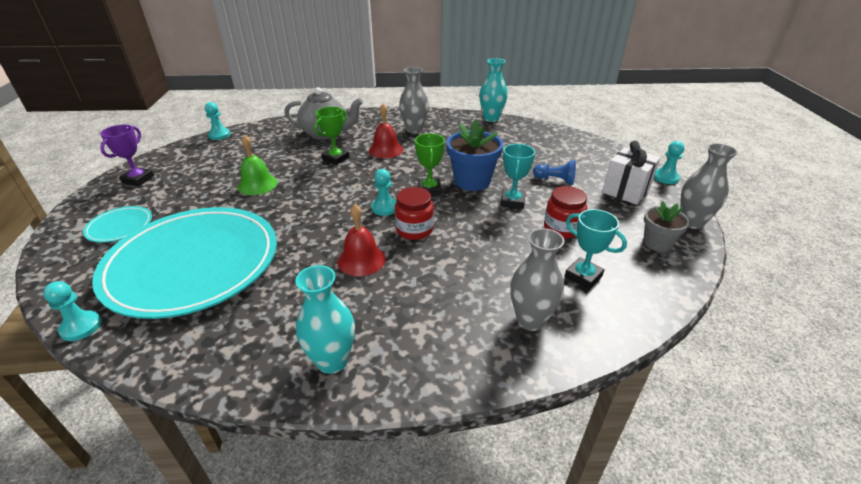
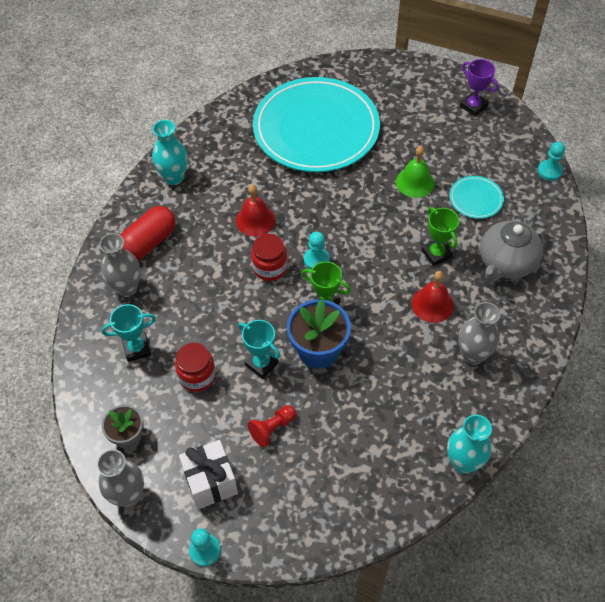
camera: 120 degrees right, 20 degrees up
turquoise pawn [43,281,102,341] -> none
turquoise plate [83,206,152,243] -> turquoise plate moved to [449,176,504,219]
blue pawn [533,160,576,185] -> red pawn [248,405,296,447]
none -> red capsule [121,206,176,260]

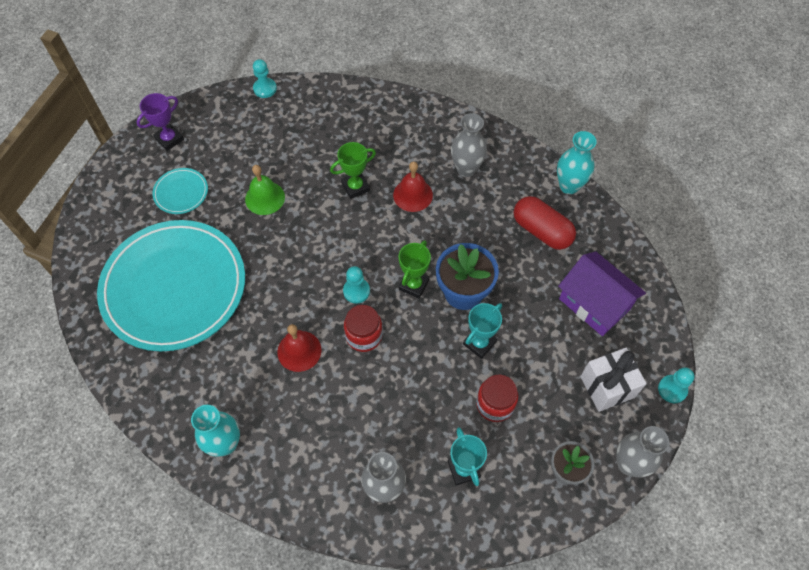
camera: 90 degrees left, 5 degrees up
red capsule [121,206,176,260] -> red capsule moved to [514,196,576,250]
red pawn [248,405,296,447] -> none
turquoise plate [449,176,504,219] -> turquoise plate moved to [152,168,208,214]
grey teapot [480,212,543,282] -> none
none -> purple house [558,251,646,336]

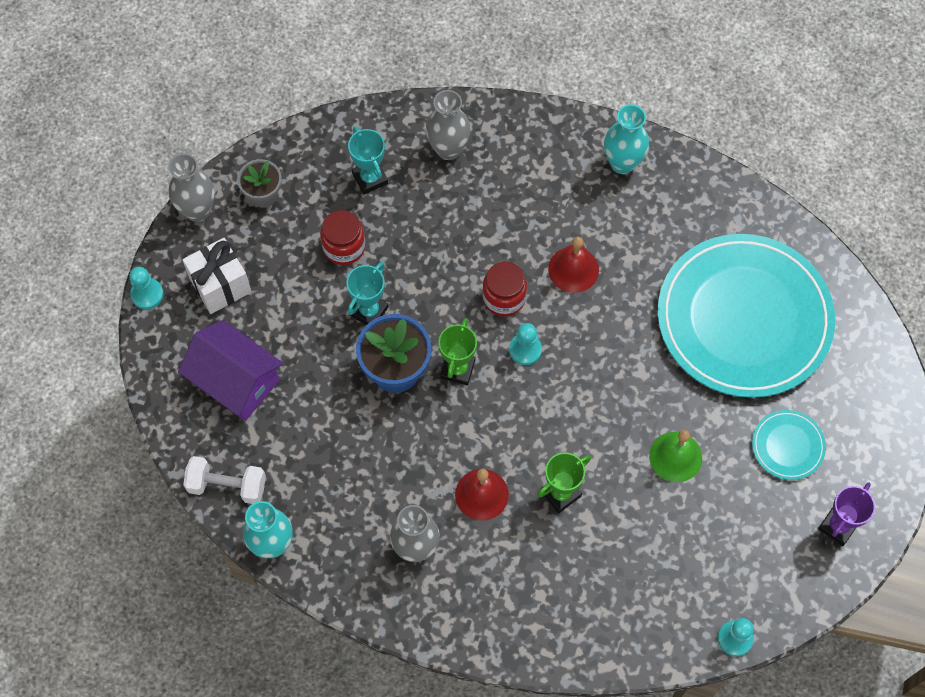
camera: 170 degrees right, 5 degrees up
red capsule [514,196,576,250] -> none
none -> white dumbbell [183,456,266,504]

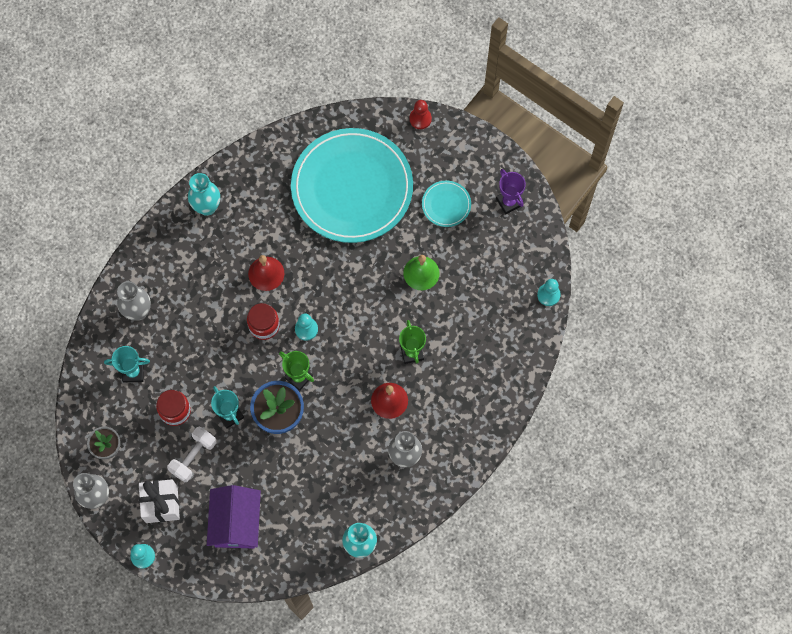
camera: 65 degrees left, 5 degrees up
purple house [178,320,283,421] -> purple house turned 60 degrees counterclockwise [207,485,261,548]
white dumbbell [183,456,266,504] -> white dumbbell moved to [167,427,217,482]
none -> red pawn [409,100,432,129]

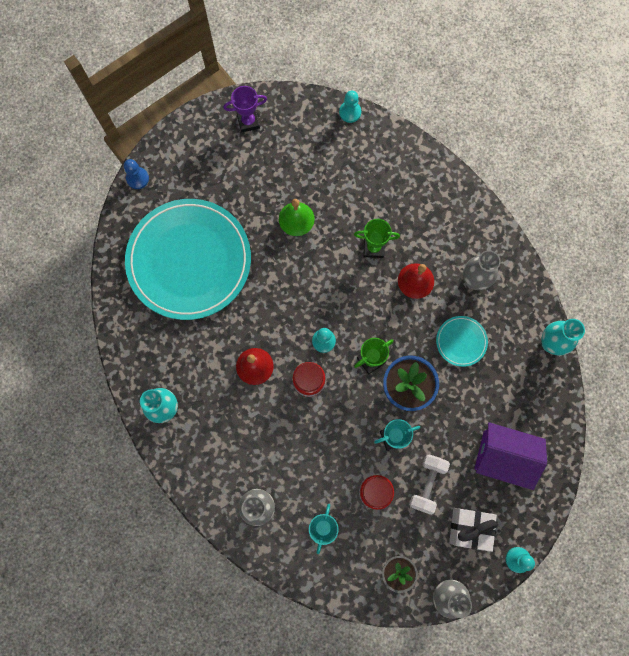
camera: 75 degrees left, 5 degrees up
white dumbbell [167,427,217,482] -> white dumbbell turned 60 degrees clockwise [409,454,450,515]
red pawn [409,100,432,129] -> blue pawn [124,159,149,189]
turquoise plate [422,180,471,227] -> turquoise plate moved to [436,316,488,367]

